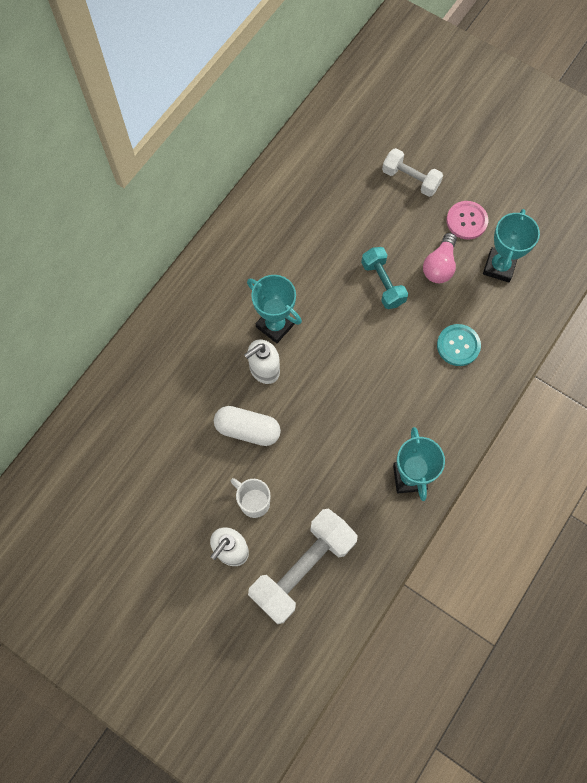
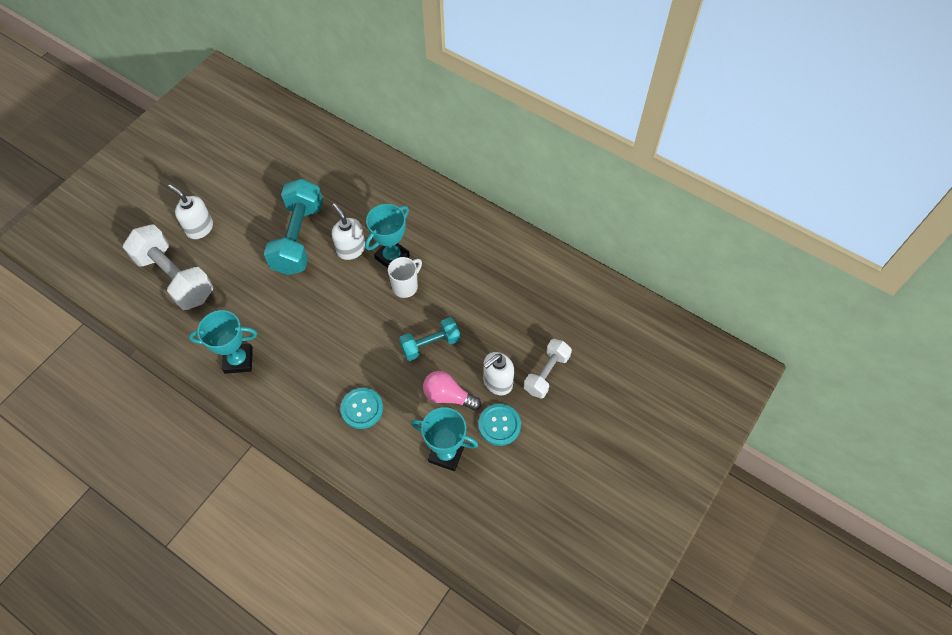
camera: 90 degrees right, 10 degrees down
white capsule [214,406,281,446] -> turquoise dumbbell [264,179,323,275]
white mug [231,478,270,518] -> white mug moved to [388,257,422,298]
pink button [447,201,488,240] -> turquoise button [478,404,521,446]
none -> white soap dispenser [483,352,514,395]

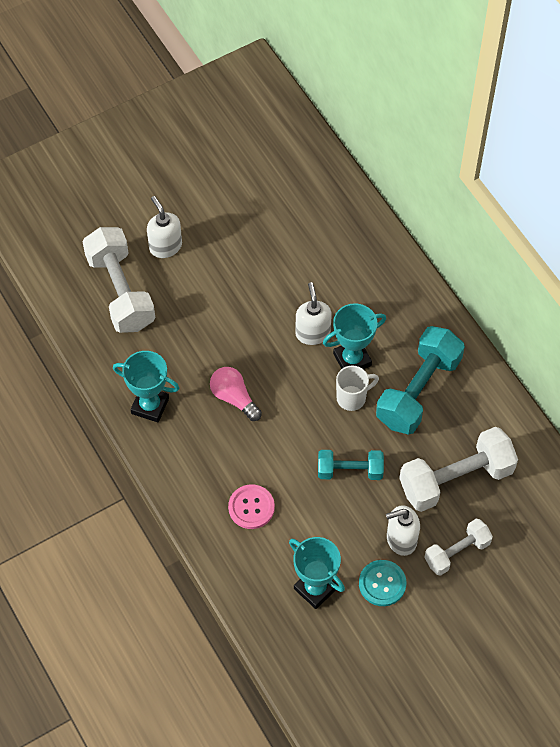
camera: 25 degrees right, 0 degrees up
turquoise dumbbell [264,179,323,275] -> turquoise dumbbell moved to [376,326,465,435]
turquoise button [340,388,383,429] -> pink button [228,484,275,529]
pink light bulb [423,371,481,410] -> pink light bulb moved to [210,367,262,421]
none -> white dumbbell [399,427,518,512]

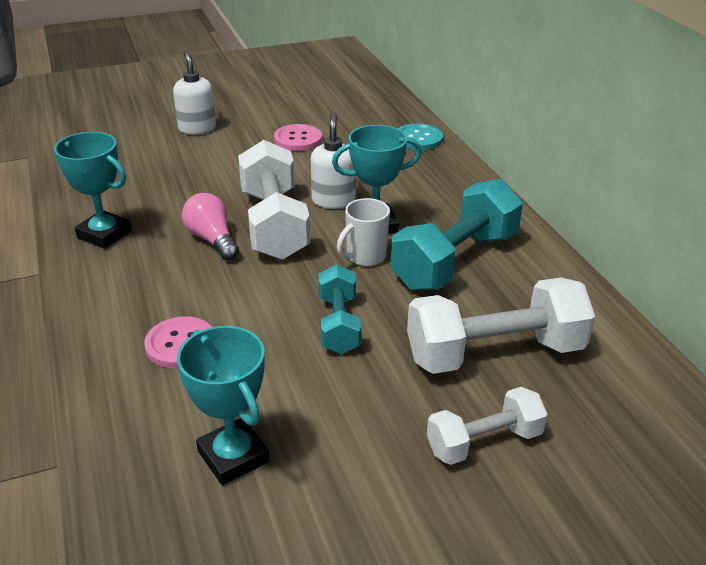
camera: 10 degrees right, 25 degrees down
white dumbbell [83,227,155,333] -> white dumbbell moved to [238,140,310,260]
turquoise dumbbell [318,450,384,480] -> turquoise dumbbell turned 75 degrees clockwise [318,264,361,354]
white mug [336,365,379,411] -> white mug turned 150 degrees clockwise [337,198,390,266]
turquoise button [359,560,406,606] -> turquoise button moved to [398,124,443,150]
white soap dispenser [386,505,420,556] -> none
none -> pink button [274,124,322,151]

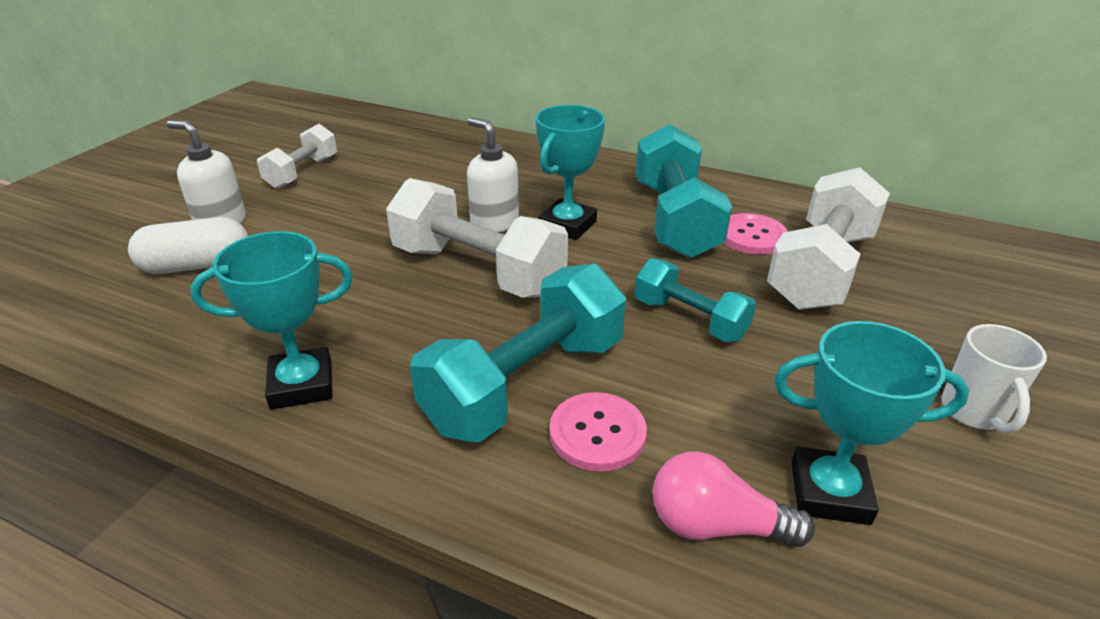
camera: 45 degrees left, 0 degrees up
pink light bulb [182,193,239,260] -> pink light bulb moved to [653,452,815,547]
pink button [274,124,322,151] -> pink button moved to [723,213,788,254]
white mug [337,198,390,266] -> white mug moved to [942,324,1047,434]
turquoise button [398,124,443,150] -> none
white dumbbell [427,387,548,465] -> white dumbbell moved to [257,124,337,189]
none -> white capsule [128,217,248,274]
none -> turquoise dumbbell [410,263,626,442]

